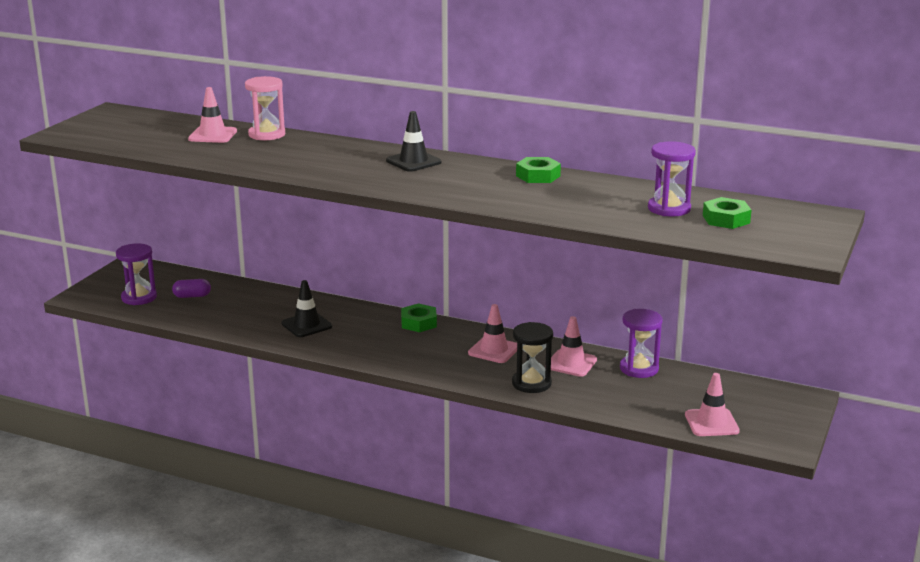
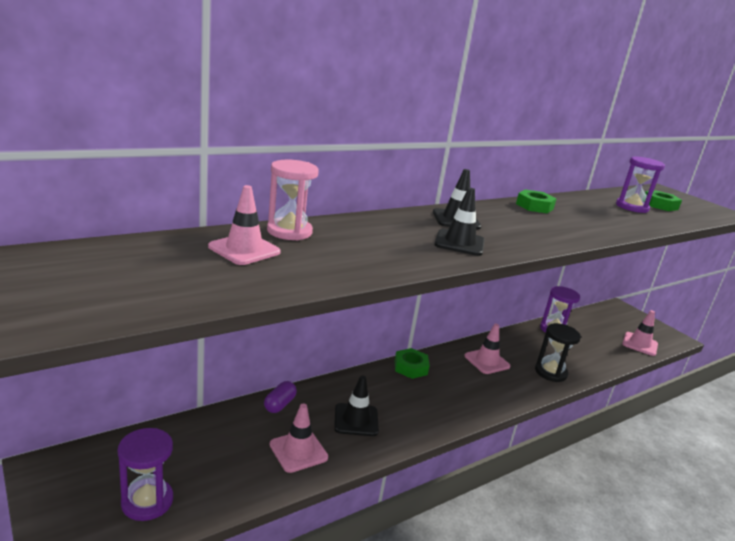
camera: 60 degrees left, 0 degrees up
purple capsule [172,279,211,298] -> purple capsule moved to [264,381,297,413]
pink traffic cone [545,316,597,377] -> pink traffic cone moved to [270,404,328,473]
none -> black traffic cone [435,188,485,256]

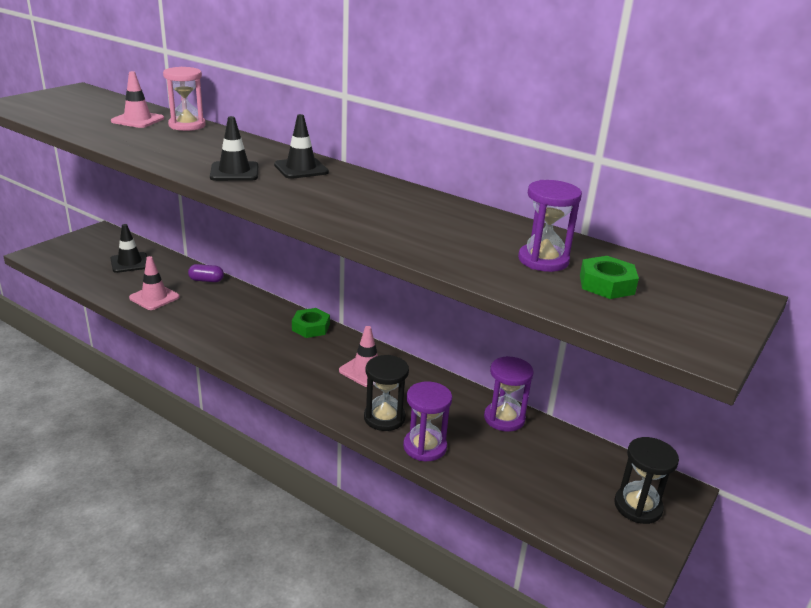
camera: 70 degrees right, 5 degrees up
purple hourglass [118,428,173,521] -> purple hourglass moved to [403,382,452,461]
black traffic cone [334,376,379,436] -> black traffic cone moved to [110,224,147,273]
green nut [516,189,557,214] -> none
pink traffic cone [622,310,658,356] -> none
none -> black hourglass [615,437,679,524]

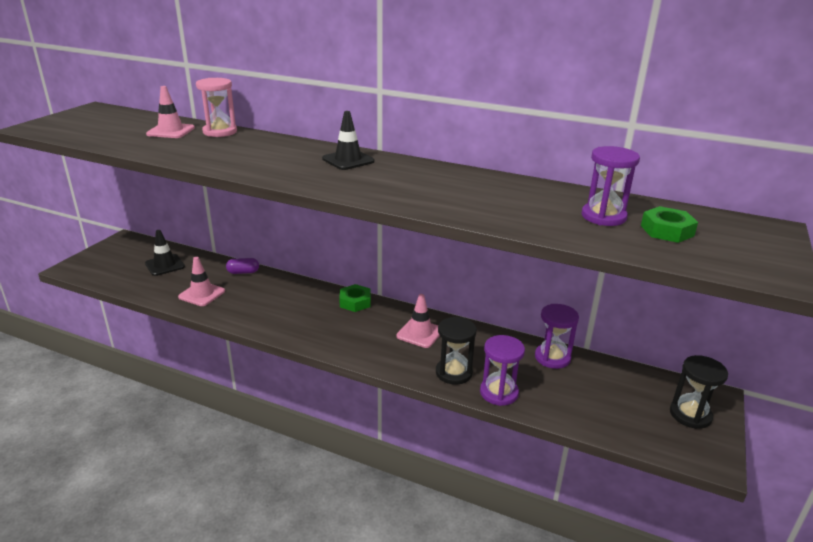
camera: 10 degrees left, 0 degrees up
black traffic cone [210,116,258,181] -> none

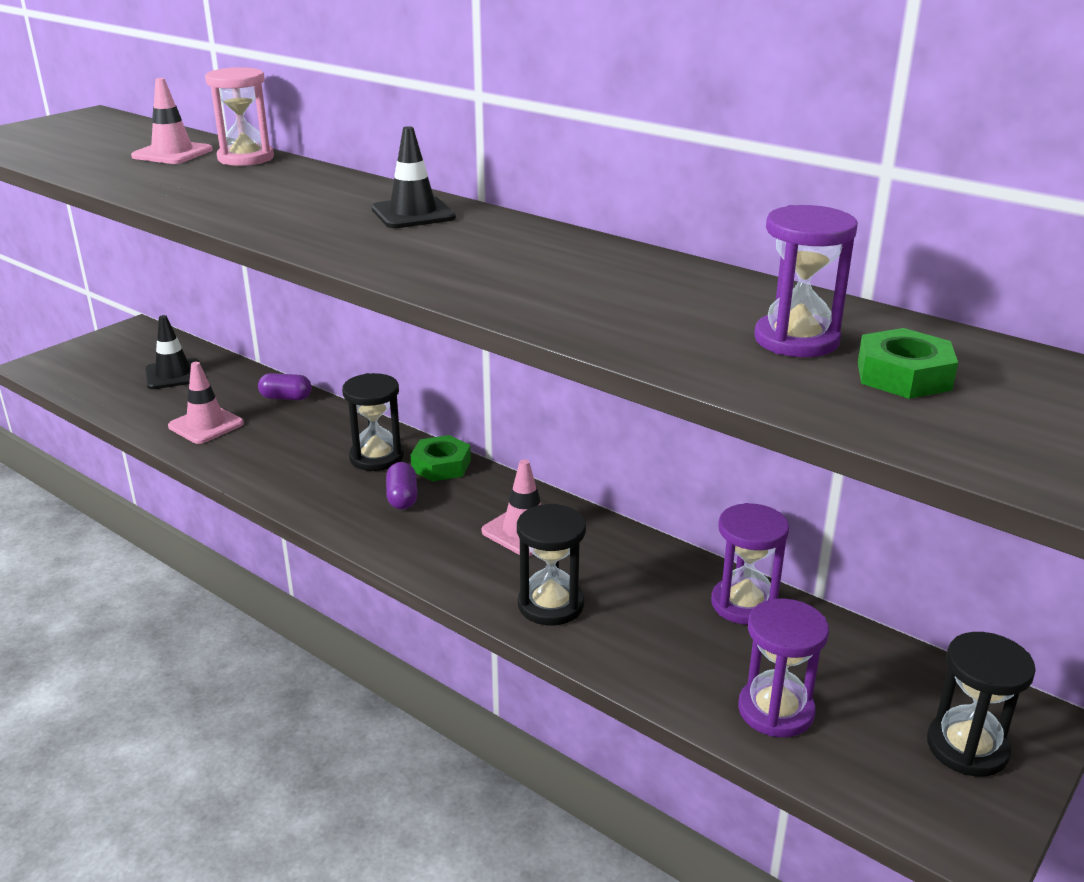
camera: 15 degrees right, 0 degrees up
purple hourglass [480,335,525,406] -> purple hourglass moved to [738,598,829,737]
none -> black hourglass [342,373,404,471]
none -> purple capsule [386,462,417,510]

